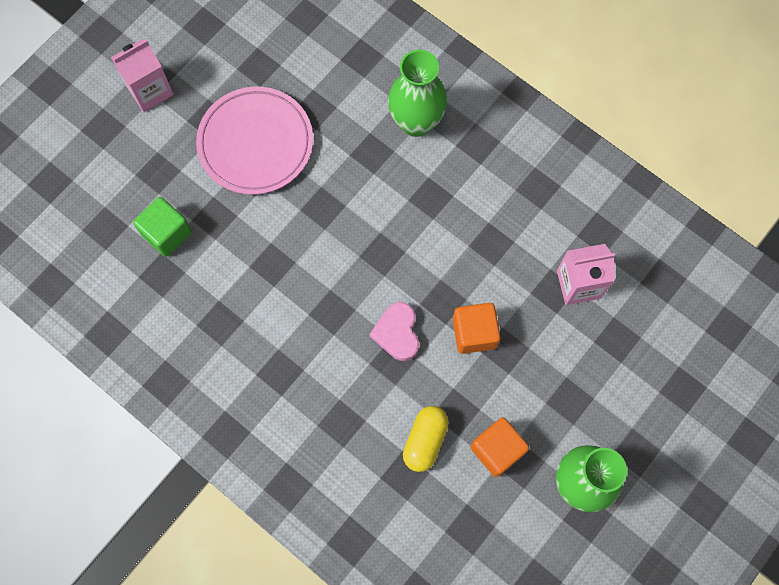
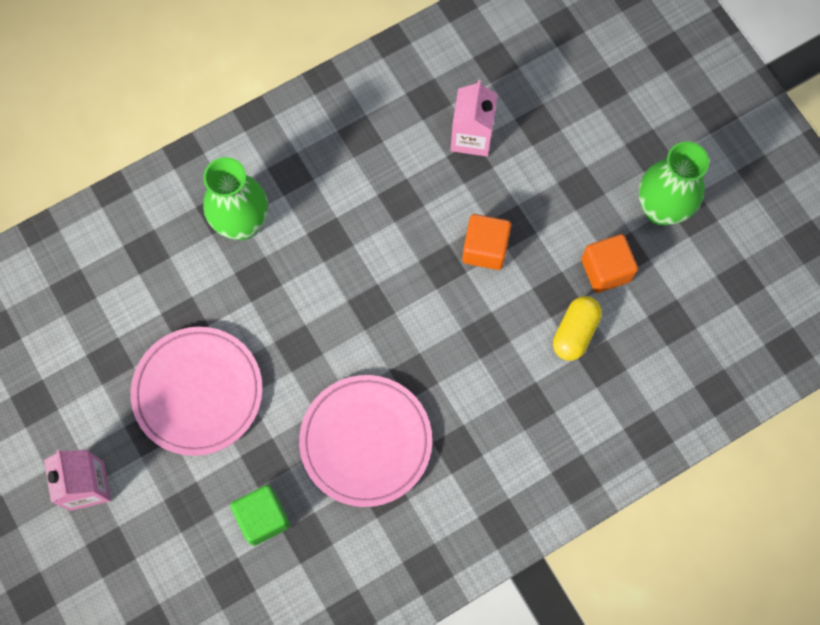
camera: 70 degrees left, 0 degrees up
pink heart [370,302,419,361] -> none
yellow capsule [403,406,449,472] -> yellow capsule turned 75 degrees clockwise [553,296,602,361]
none -> pink plate [299,375,432,507]

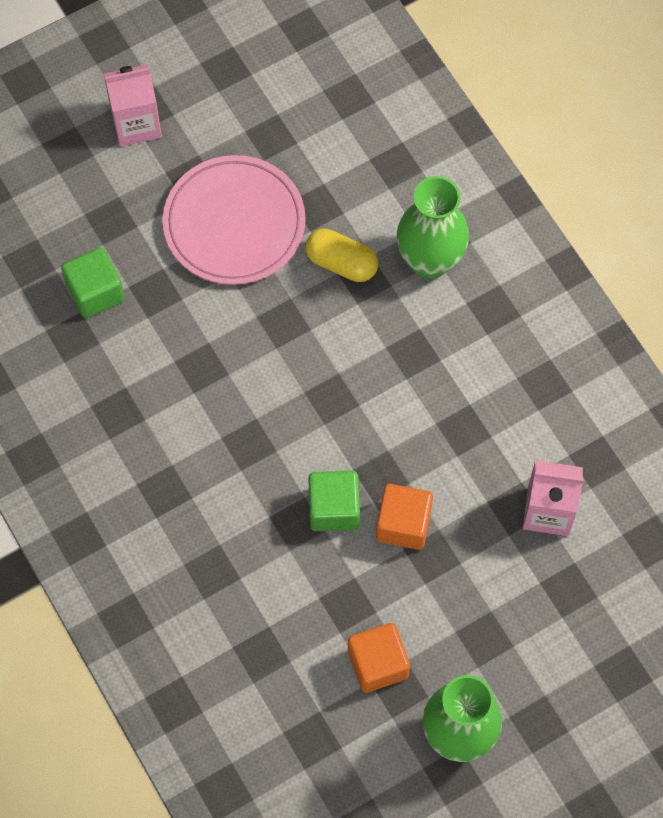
camera: 90 degrees right, 5 degrees down
pink plate [299,375,432,507] -> none
yellow capsule [553,296,602,361] -> yellow capsule moved to [306,229,378,282]
none -> green cube [308,471,360,531]

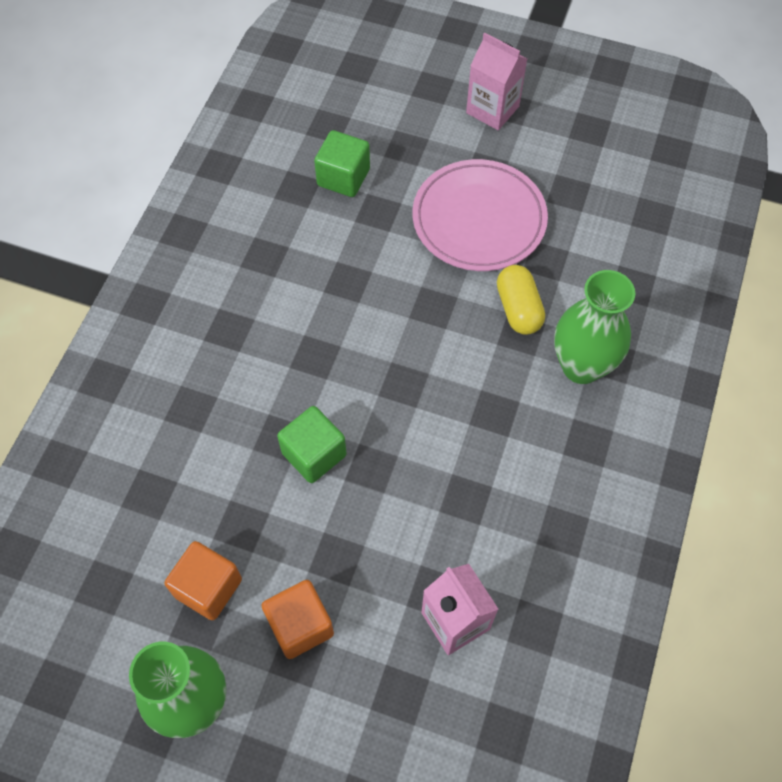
camera: 50 degrees right, 5 degrees down
orange cube [376,484,433,550] -> orange cube moved to [261,580,334,659]

